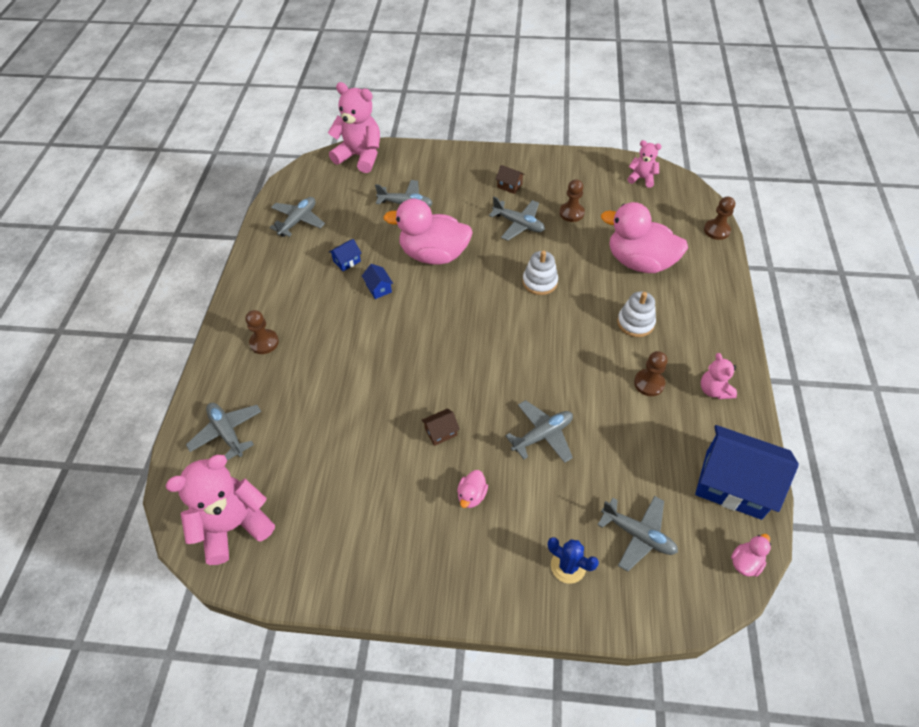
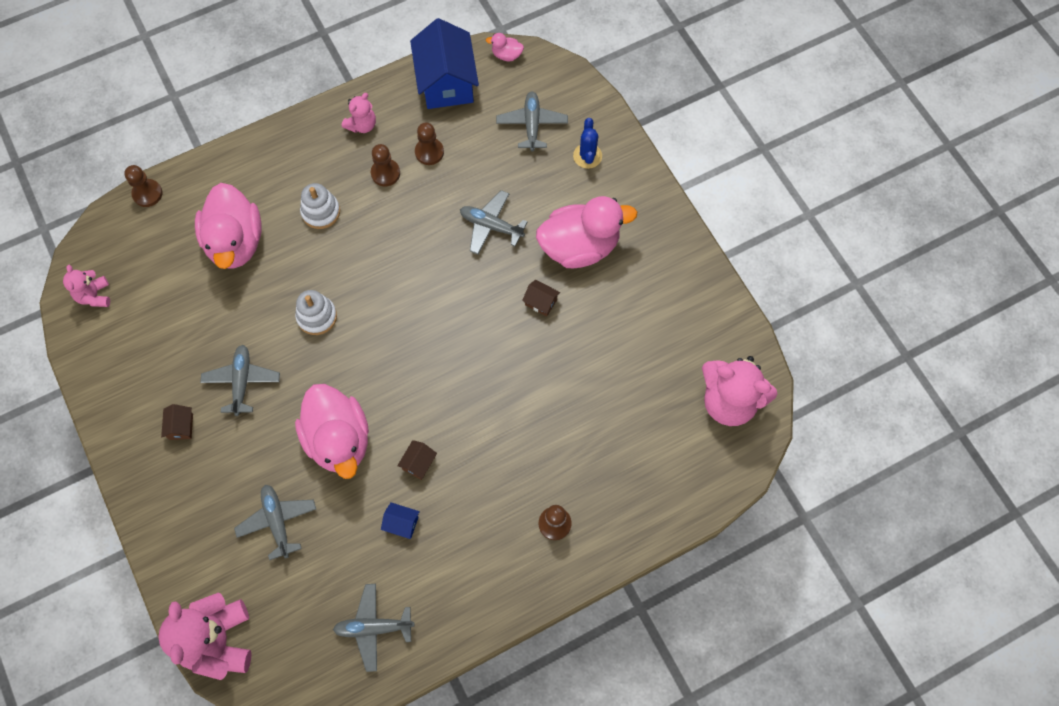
camera: 125 degrees left, 15 degrees up
grey plane [186,403,262,460] -> none
blue house [362,264,393,299] -> brown house [397,440,437,480]
pink duck [457,470,488,508] -> pink duck [536,196,637,268], size x2.42
brown pawn [559,179,585,222] -> brown pawn moved to [415,122,444,165]

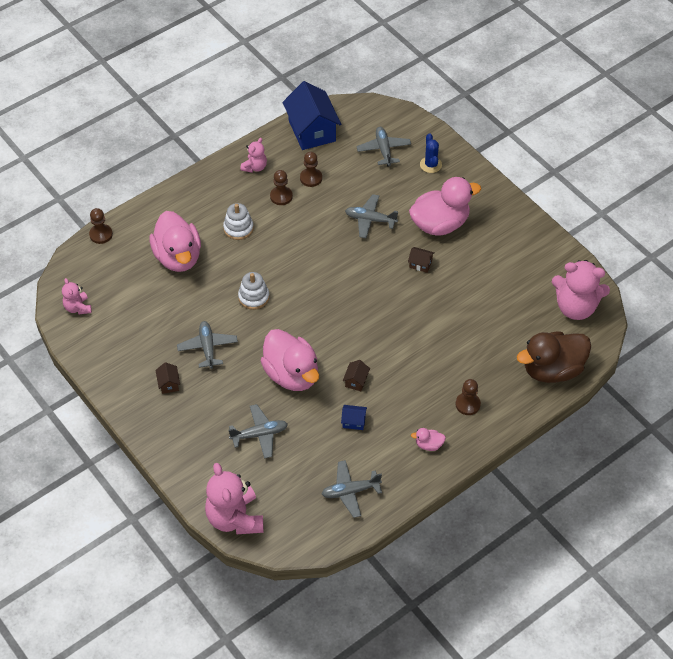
camera: 10 degrees left, 15 degrees down
grey plane [234,485,316,560] -> grey plane turned 105 degrees clockwise [228,404,288,459]
pink duck [486,33,524,61] -> pink duck moved to [411,428,446,451]
none -> brown duck [517,331,591,383]

